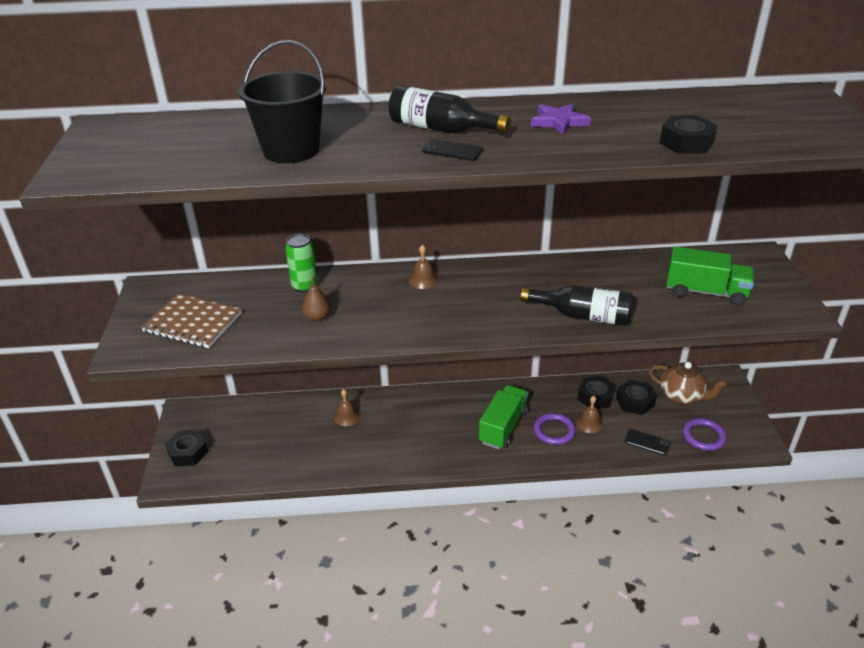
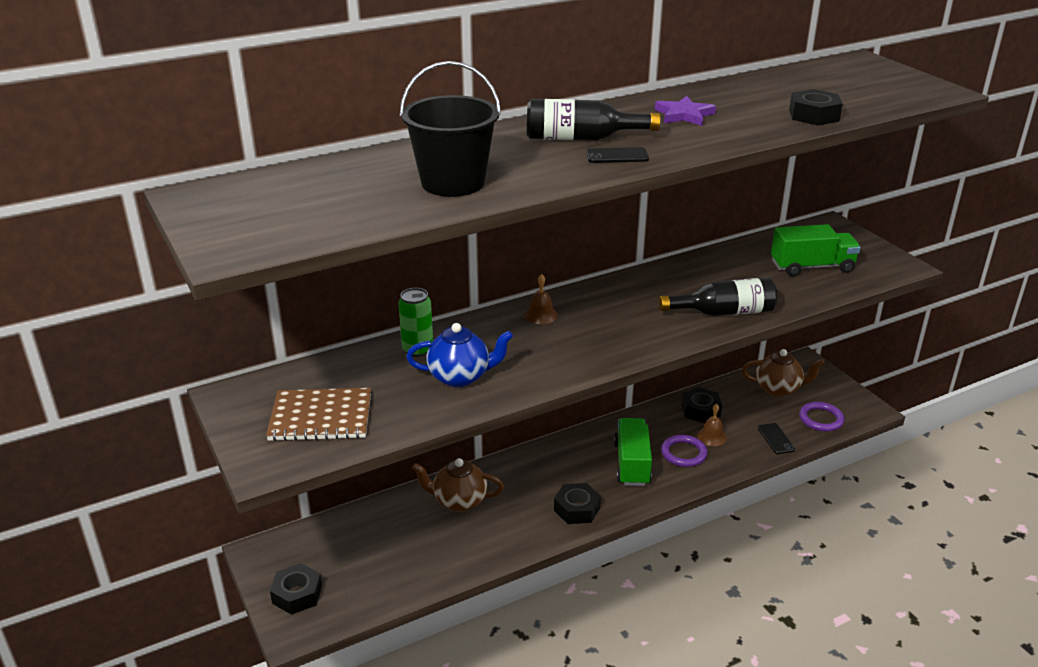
camera: 25 degrees left, 5 degrees down
brown pear [302,277,330,321] -> blue teapot [406,323,513,387]
brown bell [334,389,360,426] -> brown teapot [412,458,504,512]
black nut [616,380,656,415] -> black nut moved to [554,483,601,524]
black phone [625,429,670,455] -> black phone turned 75 degrees clockwise [758,423,795,454]

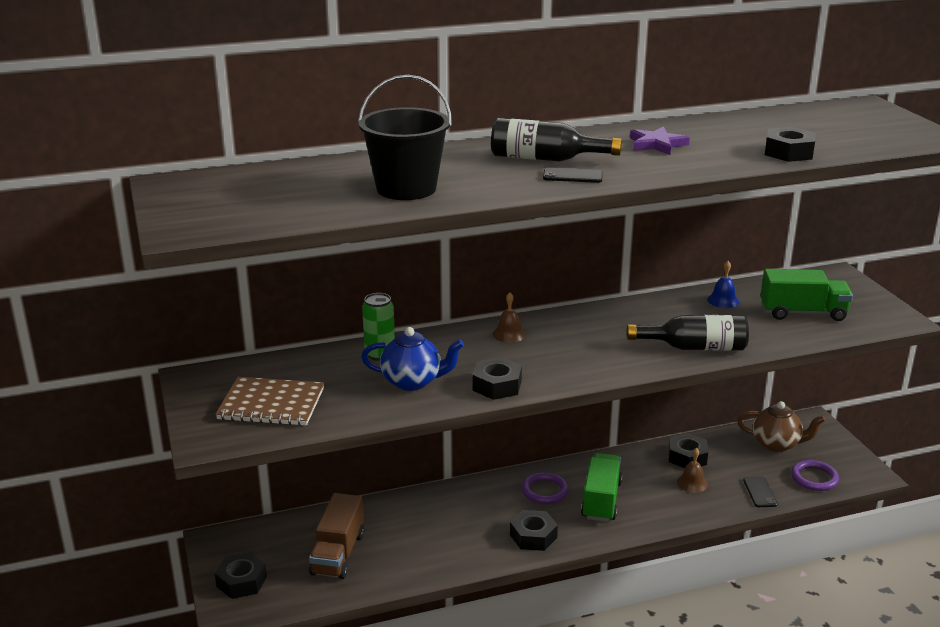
camera: 10 degrees right, 5 degrees down
brown teapot [412,458,504,512] -> none
purple ring [661,435,708,467] -> purple ring moved to [521,472,569,504]
none -> brown truck [309,493,364,579]
none -> black nut [473,357,522,400]
none -> blue bell [707,261,739,308]

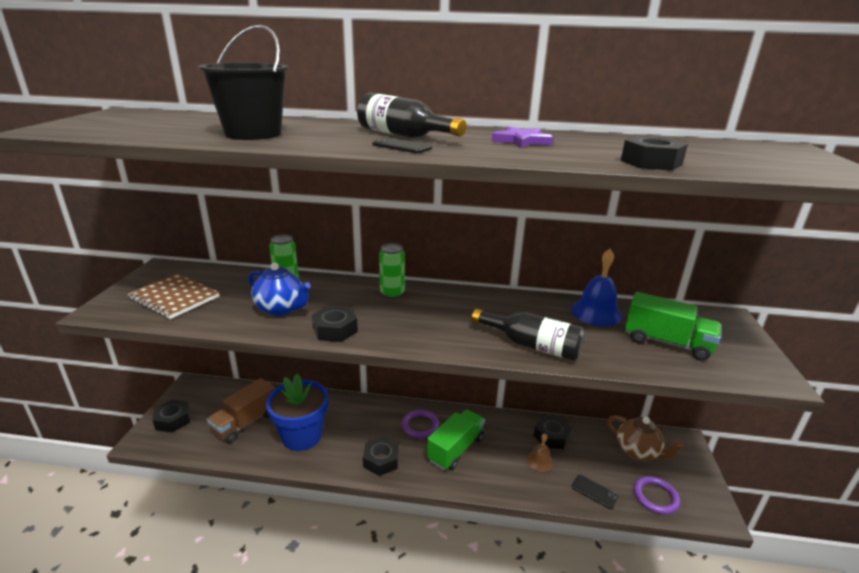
camera: 25 degrees right, 0 degrees up
brown bell [493,293,526,343] -> green can [379,243,405,299]
blue bell [707,261,739,308] -> blue bell [571,249,622,326], size x1.72
black phone [743,476,778,507] -> black phone turned 75 degrees counterclockwise [571,475,619,509]
none -> blue flower pot [266,374,328,451]

